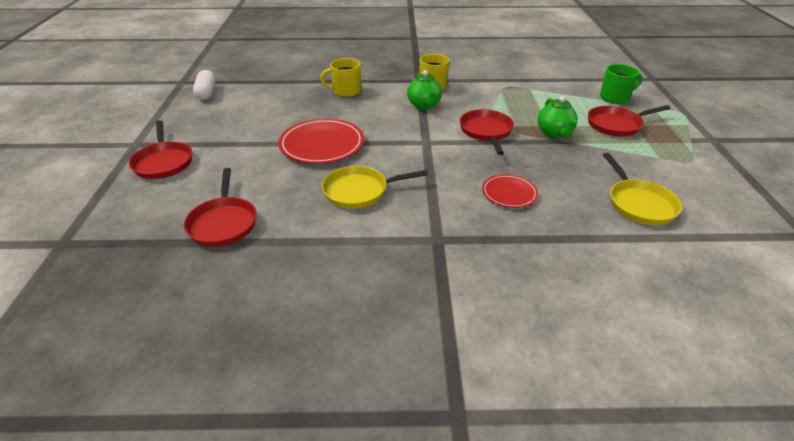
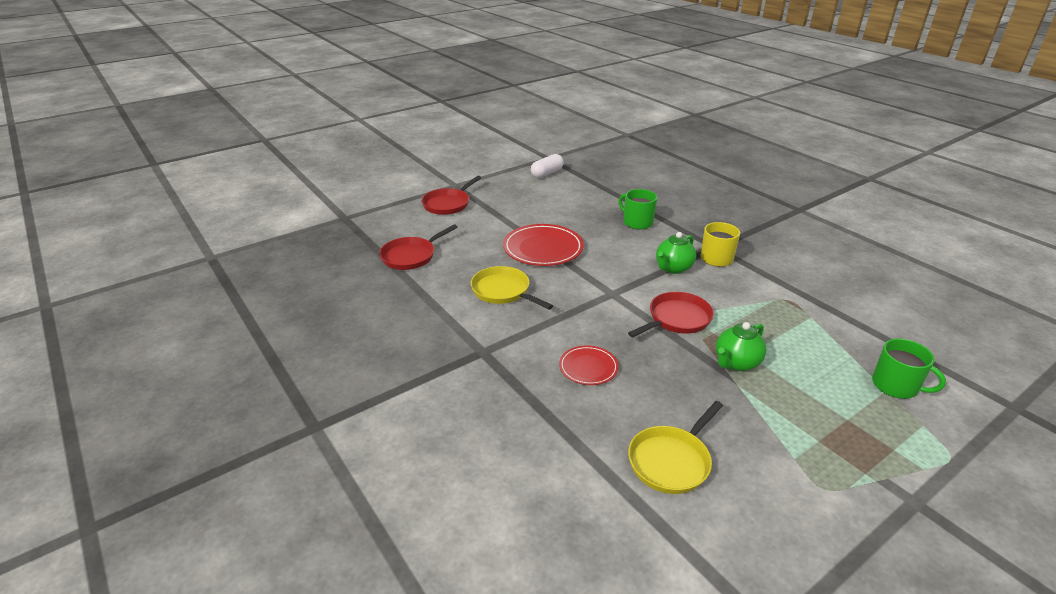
camera: 55 degrees right, 5 degrees down
yellow mug [320,58,361,97] -> green mug [619,189,657,229]
red pan [588,105,671,137] -> none

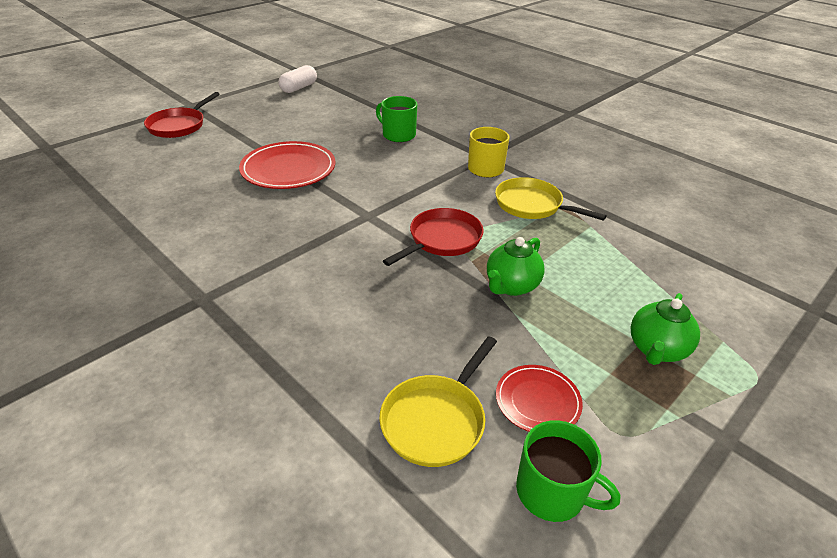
camera: 10 degrees left, 5 degrees up
red pan [379,224,458,270] -> none
yellow pan [471,266,553,310] -> yellow pan moved to [495,177,606,221]
red plate [559,345,619,385] -> red plate moved to [496,365,583,432]
green teapot [656,232,696,274] -> green teapot moved to [631,293,700,365]
green mug [872,338,946,399] -> green mug moved to [516,420,620,522]

